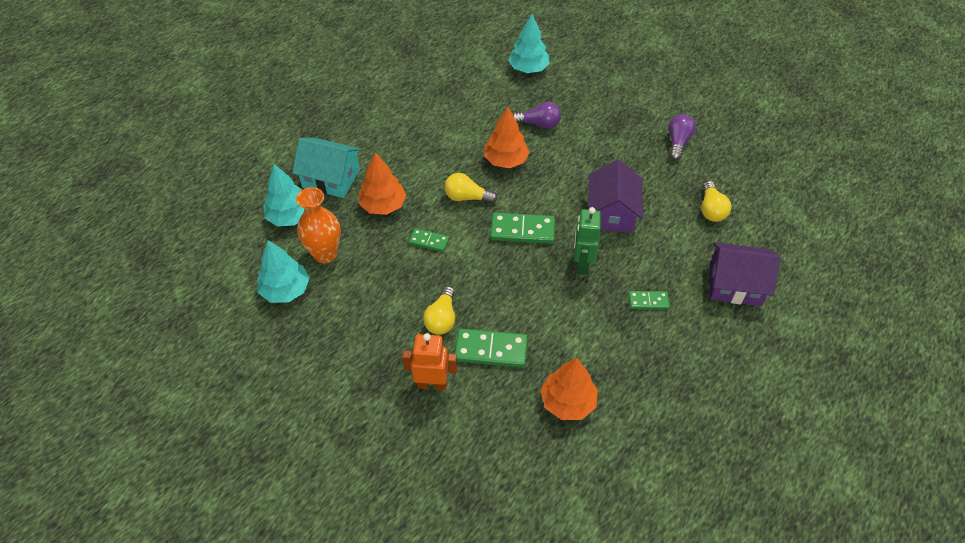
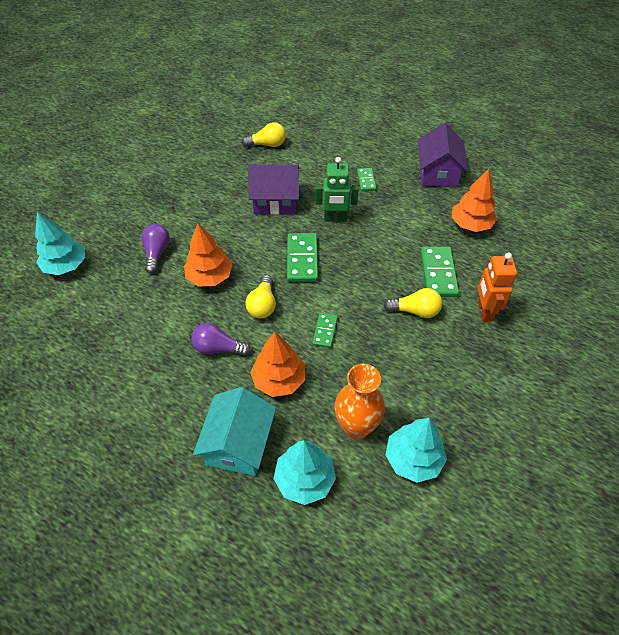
camera: 95 degrees left, 0 degrees up
purple light bulb [668,114,696,160] -> purple light bulb moved to [191,323,251,356]
purple house [710,242,781,306] -> purple house moved to [418,123,468,187]

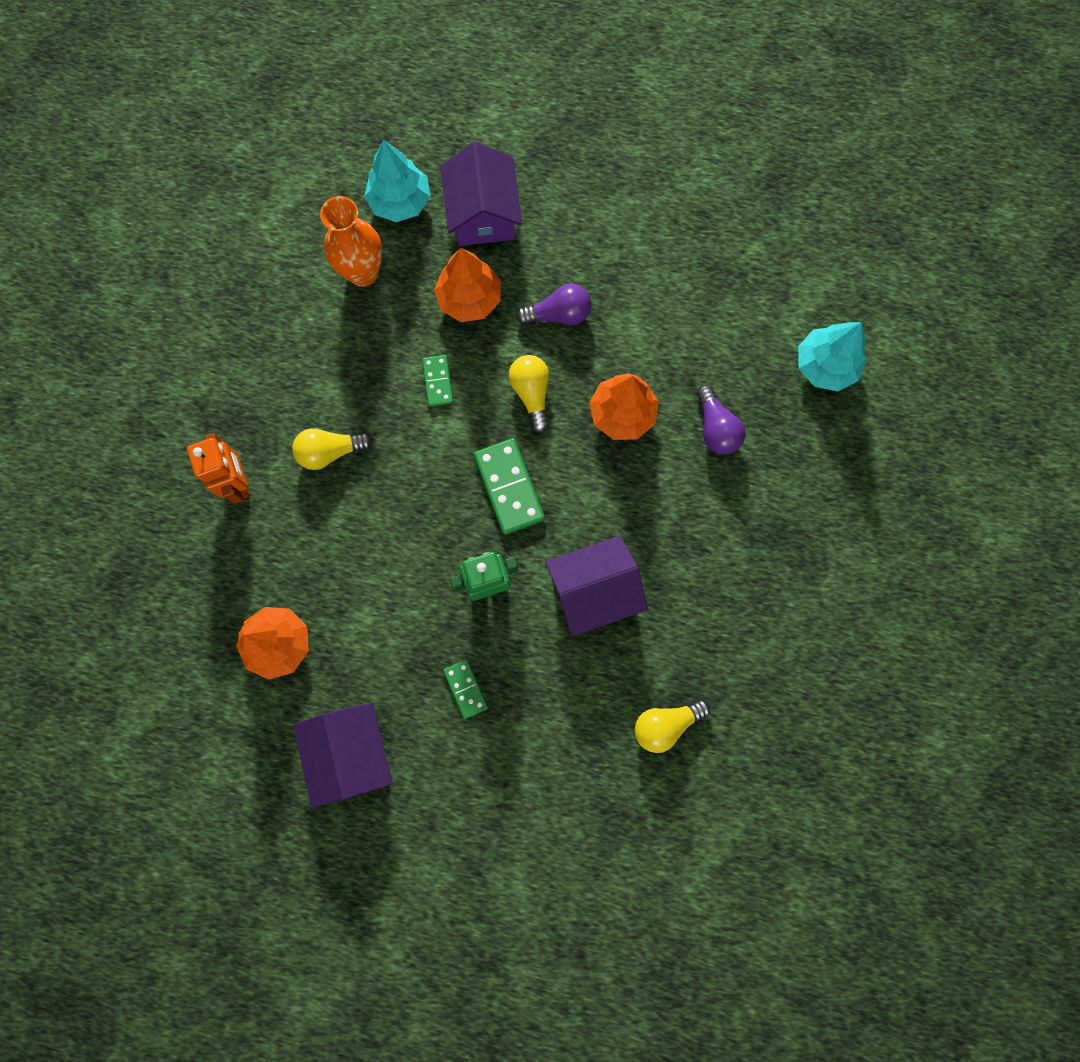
camera: 160 degrees right, 25 degrees up
turquoise house [193,387,276,476] -> purple house [440,142,522,246]
turquoise tree [385,418,447,483] -> none
green domino [421,246,459,297] -> none

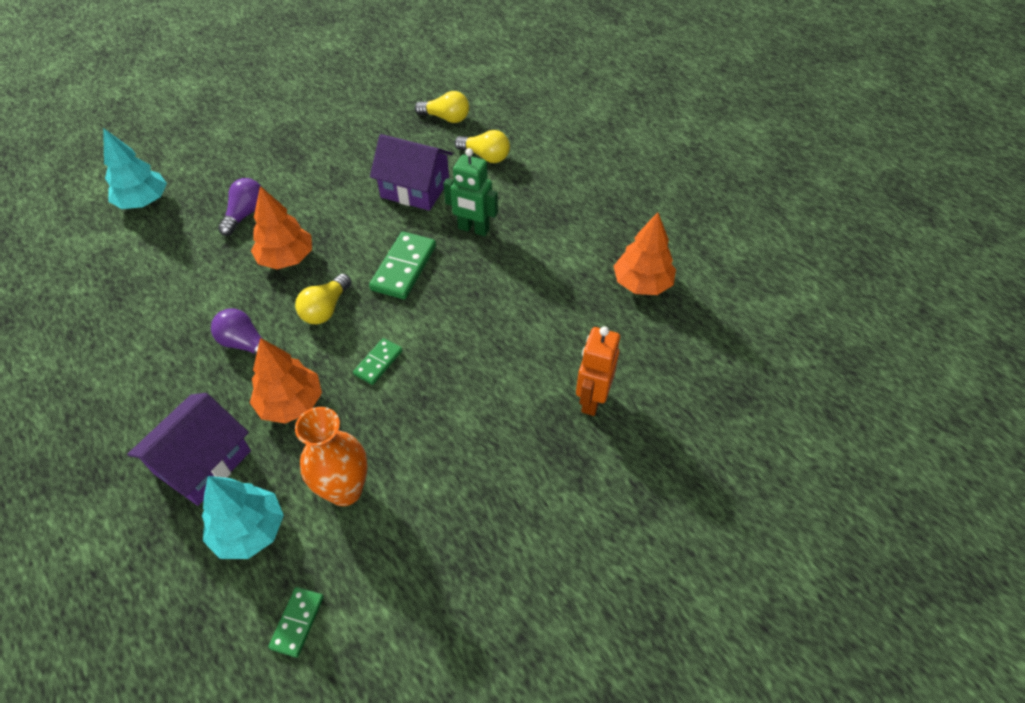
camera: 140 degrees left, 25 degrees down
yellow light bulb [292,428,373,470] -> yellow light bulb moved to [455,130,510,163]
purple house [293,702,393,807] -> none
green domino [443,659,488,719] -> green domino moved to [268,587,324,658]

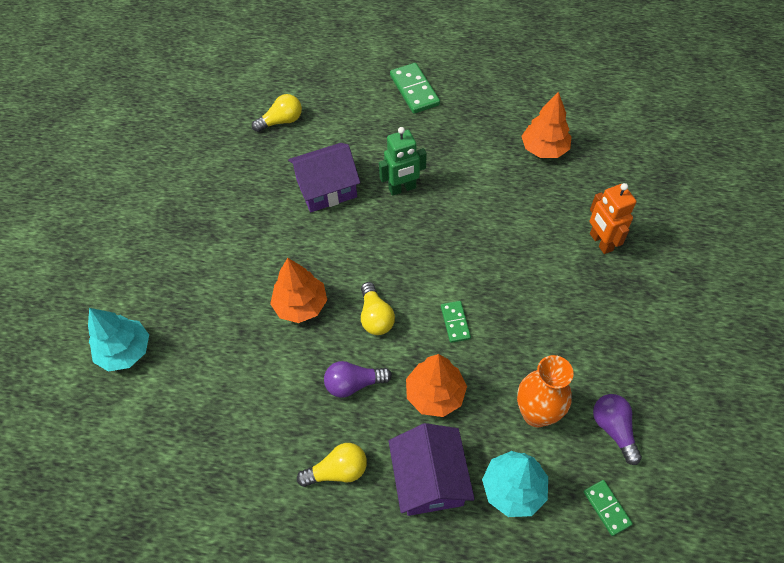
camera: 40 degrees left, 5 degrees up
purple light bulb [218,178,262,236] -> purple light bulb moved to [593,394,642,465]
green domino [369,232,436,299] -> green domino moved to [390,63,440,114]
yellow light bulb [455,130,510,163] -> yellow light bulb moved to [297,443,367,487]

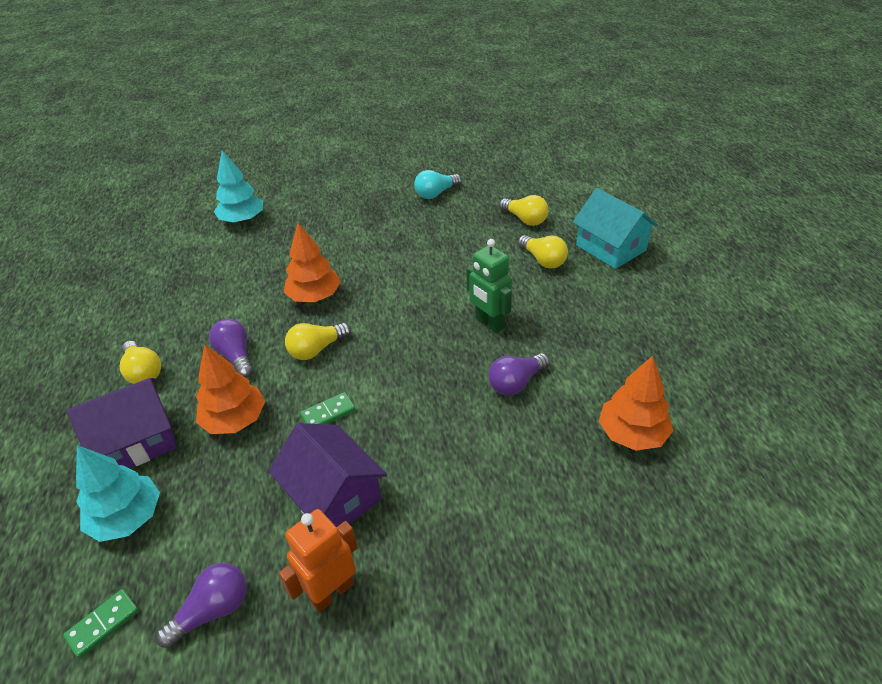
camera: 70 degrees right, 15 degrees down
purple house [288,143,360,212] -> purple house moved to [269,423,387,527]
green domino [390,63,440,114] -> none
orange vase [517,355,573,428] -> none
orange robot [590,183,636,254] -> orange robot moved to [278,509,358,613]
none -> turquoise light bulb [414,170,462,199]
none -> purple light bulb [488,353,550,396]
none -> yellow light bulb [518,235,568,269]
none -> turquoise house [573,188,658,269]

